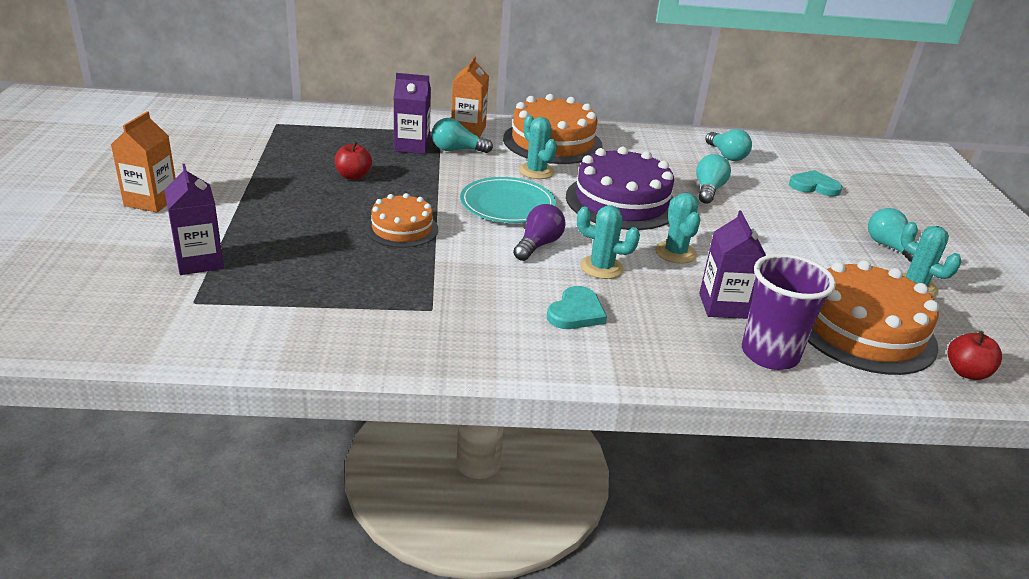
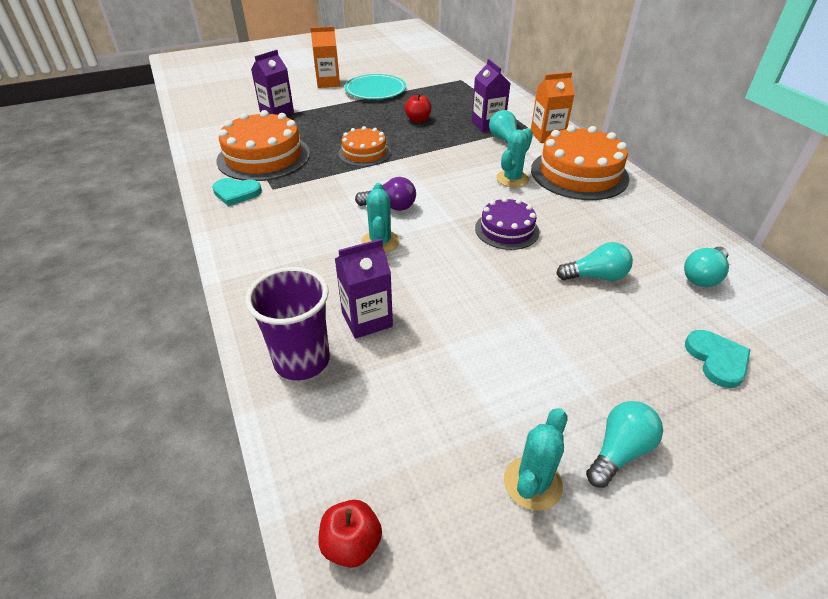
camera: 70 degrees right, 10 degrees up
turquoise plate [460,177,556,223] -> turquoise plate moved to [344,74,406,100]
turquoise heart [547,286,607,329] -> turquoise heart moved to [212,178,262,206]
purple cake [566,147,674,230] -> purple cake [475,197,539,250], size x0.58
turquoise cactus [655,193,700,264] -> none
orange cake [808,260,939,375] -> orange cake moved to [217,110,310,181]

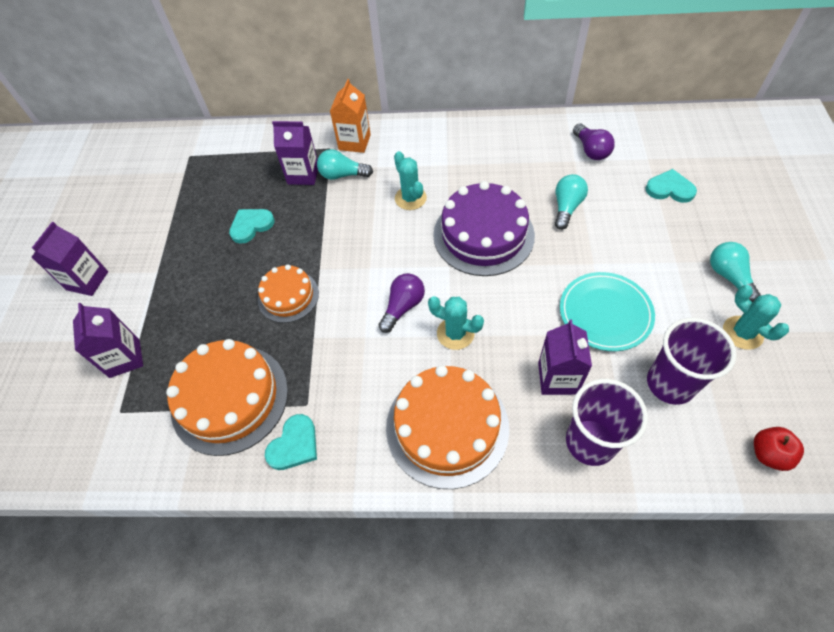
camera: 60 degrees left, 15 degrees up
orange carton [310,26,340,88] -> purple carton [31,222,108,296]
turquoise plate [344,74,406,100] -> turquoise plate moved to [560,272,655,351]
red apple [405,93,432,123] -> turquoise heart [229,209,275,244]
purple cake [475,197,539,250] -> purple cake [433,181,535,276], size x1.72
orange cake [531,125,630,200] -> orange cake moved to [386,365,509,489]
turquoise light bulb [684,247,729,287] -> purple light bulb [573,124,615,160]
none -> purple cup [647,318,737,405]

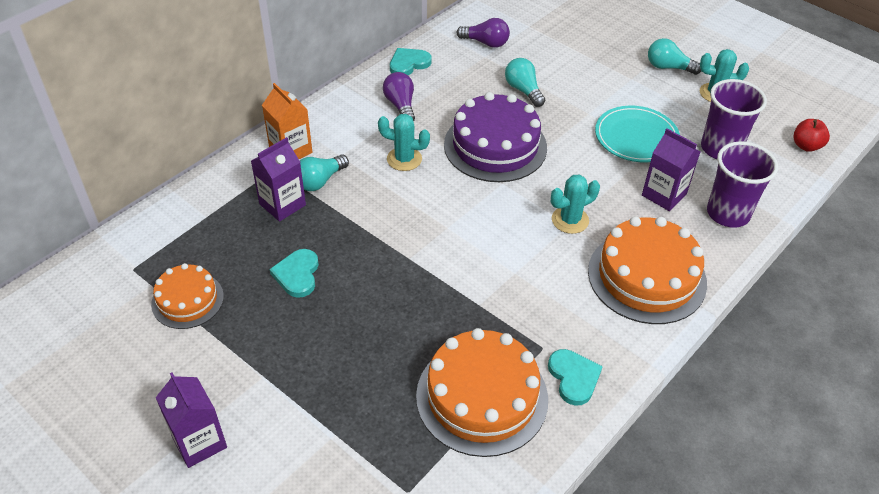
camera: 55 degrees left, 10 degrees down
purple carton [73,303,143,378] -> none
orange cake [258,265,319,323] -> orange cake moved to [151,263,224,329]
purple light bulb [379,273,425,333] -> purple light bulb moved to [383,72,415,121]
turquoise heart [646,169,697,203] -> turquoise heart moved to [390,48,432,75]

